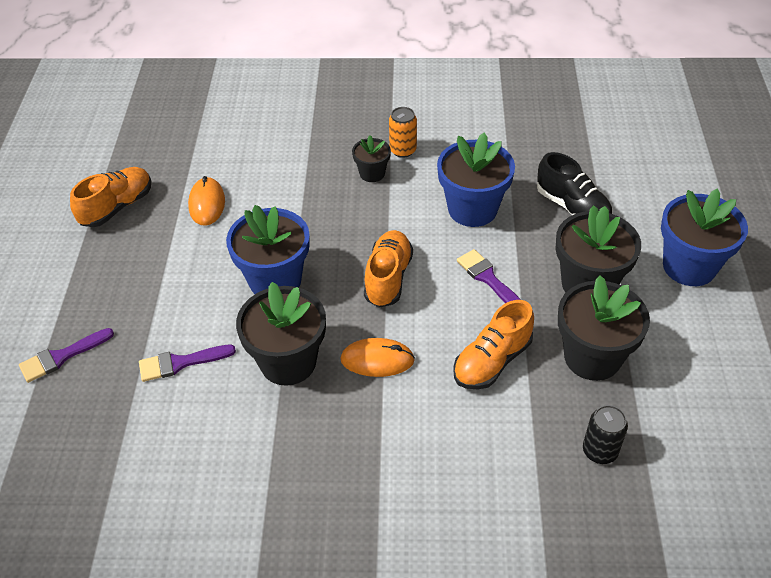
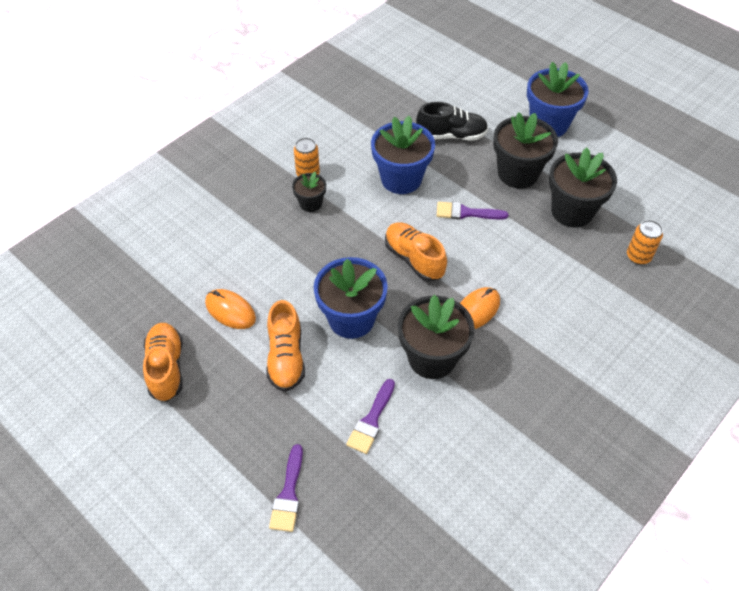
camera: 50 degrees left, 5 degrees up
orange shoe [453,300,534,389] -> orange shoe moved to [266,300,305,392]
black can [583,405,628,464] -> orange can [627,220,663,265]

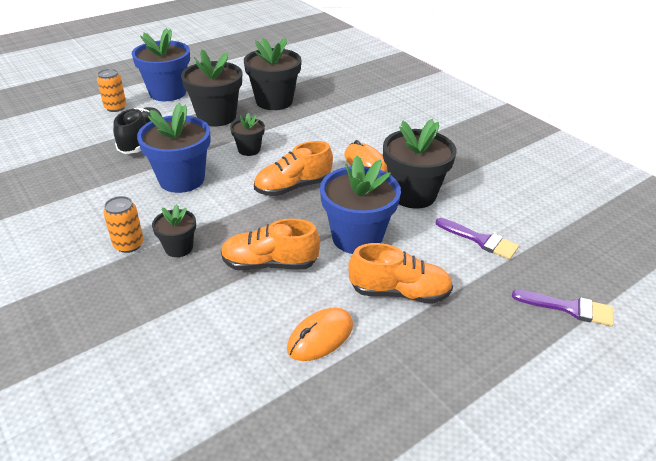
camera: 80 degrees left, 15 degrees down
orange shoe [143,323,183,402] -> orange shoe moved to [221,218,320,270]
purple brush [437,202,508,220] -> black flower pot [230,113,265,156]
orange can [627,220,663,265] -> orange can moved to [97,69,127,112]

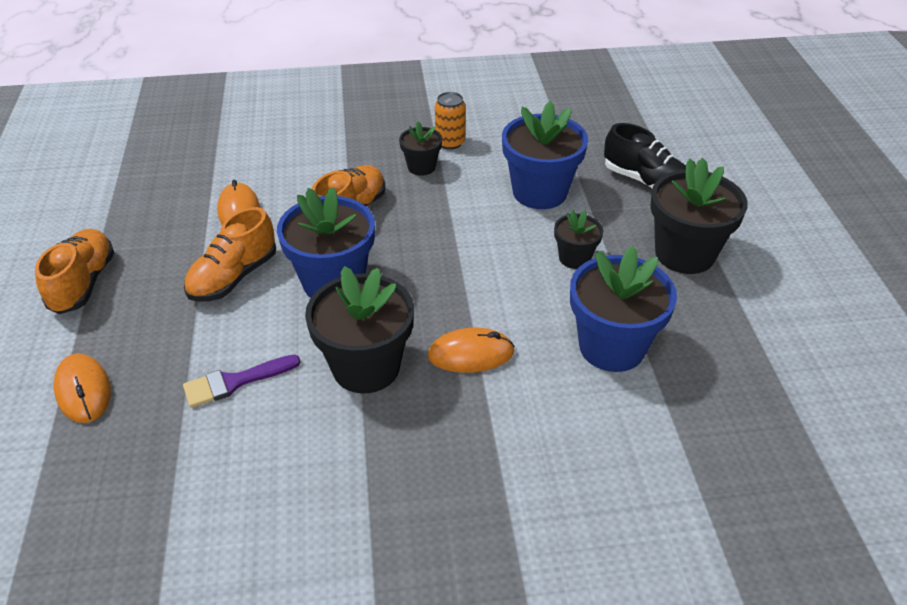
camera: 120 degrees right, 5 degrees up
orange can [97,69,127,112] -> none
blue flower pot [132,28,190,101] -> blue flower pot moved to [570,246,677,372]
black flower pot [244,38,301,110] -> none
orange shoe [254,141,333,196] -> orange shoe moved to [35,229,114,314]
purple brush [512,290,614,327] -> orange mouse [53,353,111,423]

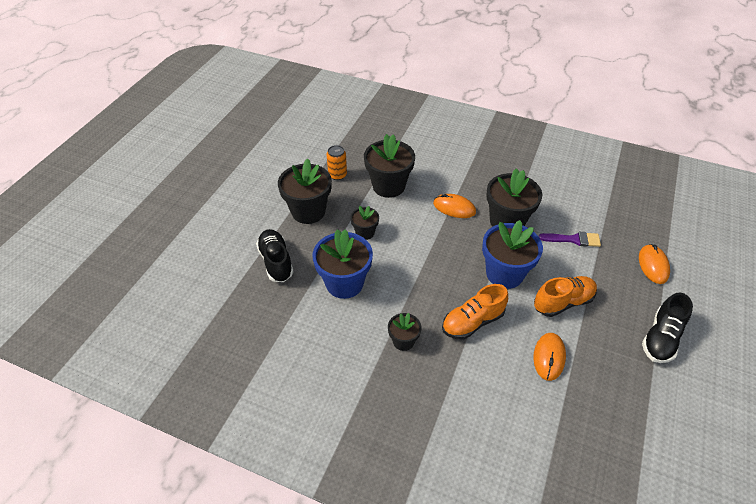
camera: 150 degrees left, 5 degrees up
orange shoe [35,229,114,314] -> black shoe [642,293,693,363]
orange can [435,92,466,150] -> orange can moved to [327,145,347,180]
blue flower pot [570,246,677,372] -> black flower pot [364,134,415,198]

